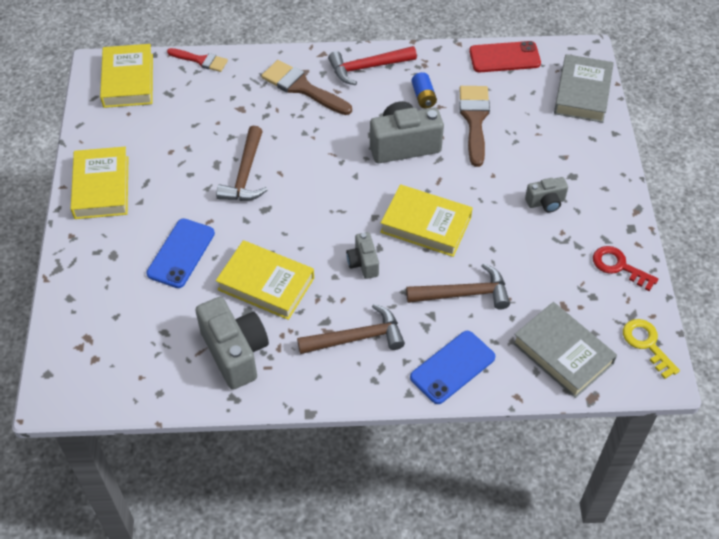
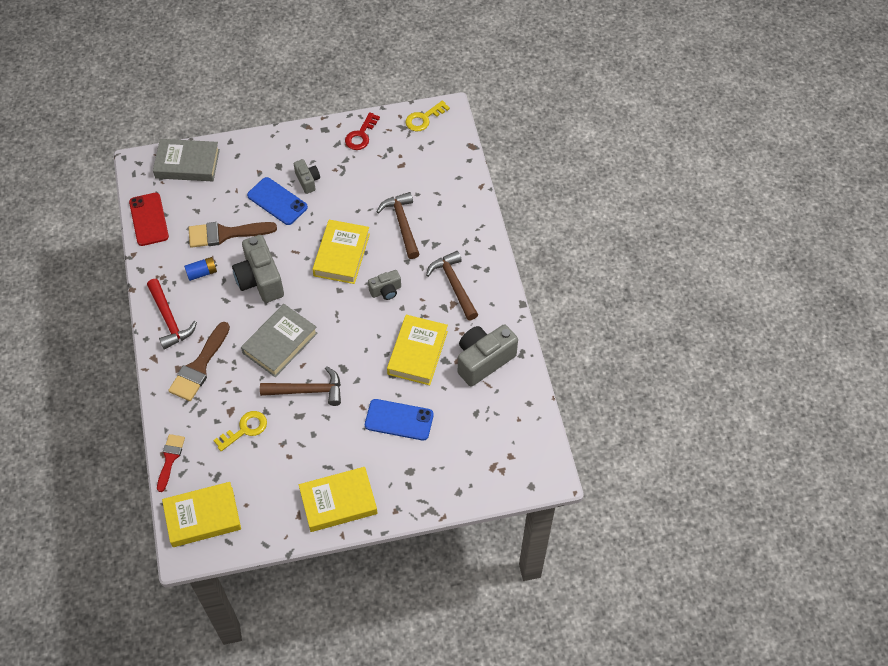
camera: 100 degrees left, 5 degrees up
blue phone [410,331,495,404] -> blue phone moved to [247,177,308,225]
grey book [513,302,617,398] -> grey book moved to [241,304,318,377]
none -> yellow key [213,411,267,451]

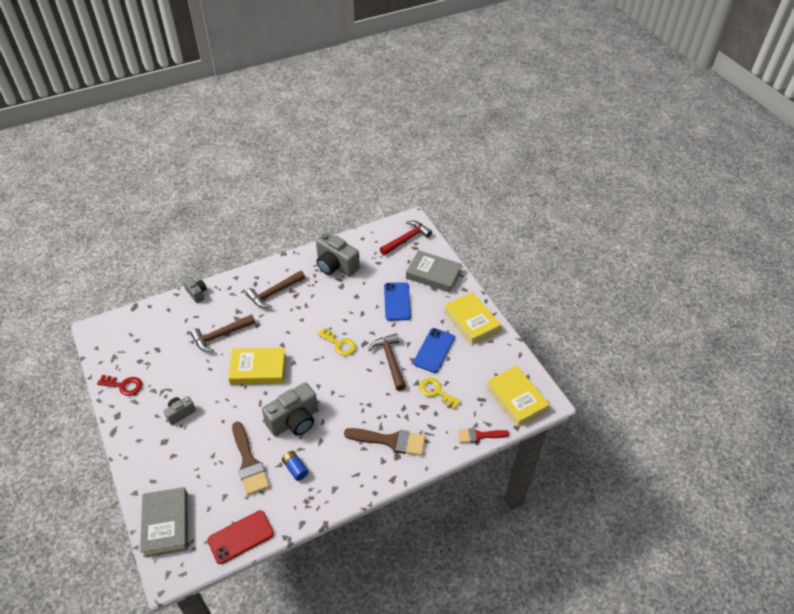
camera: 105 degrees left, 10 degrees down
red hammer [147,279,197,349] -> red hammer moved to [380,221,432,255]
grey book [241,304,318,377] -> grey book moved to [406,250,462,293]
blue phone [247,177,308,225] -> blue phone moved to [413,328,455,373]
grey camera [368,270,401,300] -> grey camera moved to [183,276,207,303]
yellow book [387,315,448,385] -> none
yellow key [405,100,450,131] -> yellow key moved to [318,327,356,356]

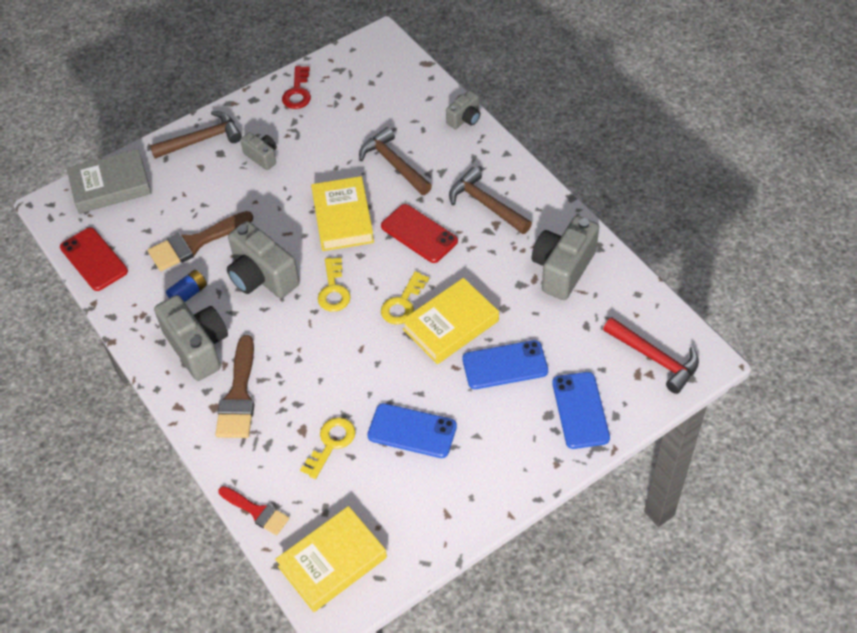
camera: 85 degrees right, 5 degrees up
brown hammer [368,333,406,391] -> brown hammer moved to [150,111,242,159]
grey book [406,250,462,293] -> blue phone [552,372,610,449]
yellow book [444,292,501,345] -> yellow book moved to [402,278,499,364]
red brush [458,428,510,443] -> red brush turned 135 degrees clockwise [218,486,290,535]
none -> grey camera [154,295,228,381]
none -> yellow key [318,257,351,312]
none -> red phone [381,204,458,263]

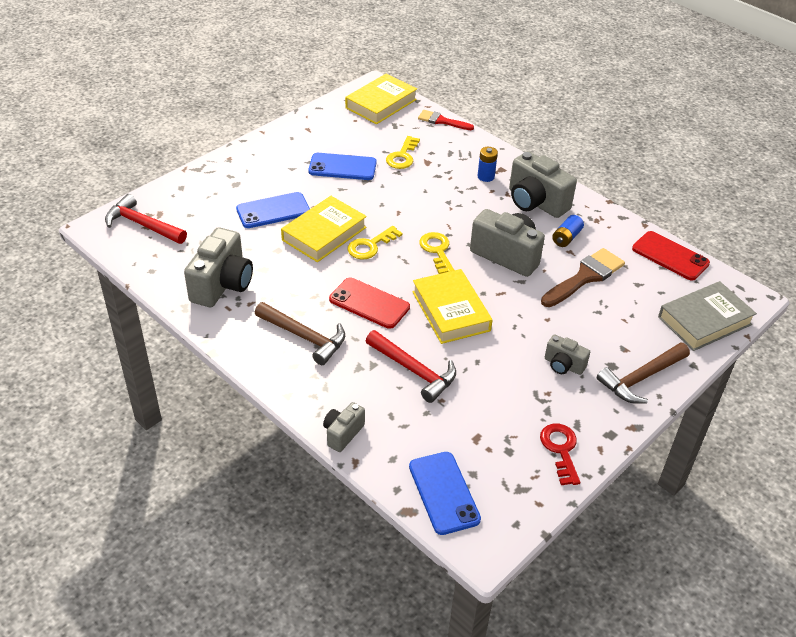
camera: 165 degrees right, 10 degrees down
brown brush [215,335,255,438] -> blue battery [477,147,498,182]
brown hammer [359,127,432,195] -> red hammer [366,330,456,403]
yellow key [381,271,429,325] -> yellow key turned 150 degrees counterclockwise [347,226,402,260]
blue phone [552,372,610,449] -> blue phone moved to [409,452,481,535]

